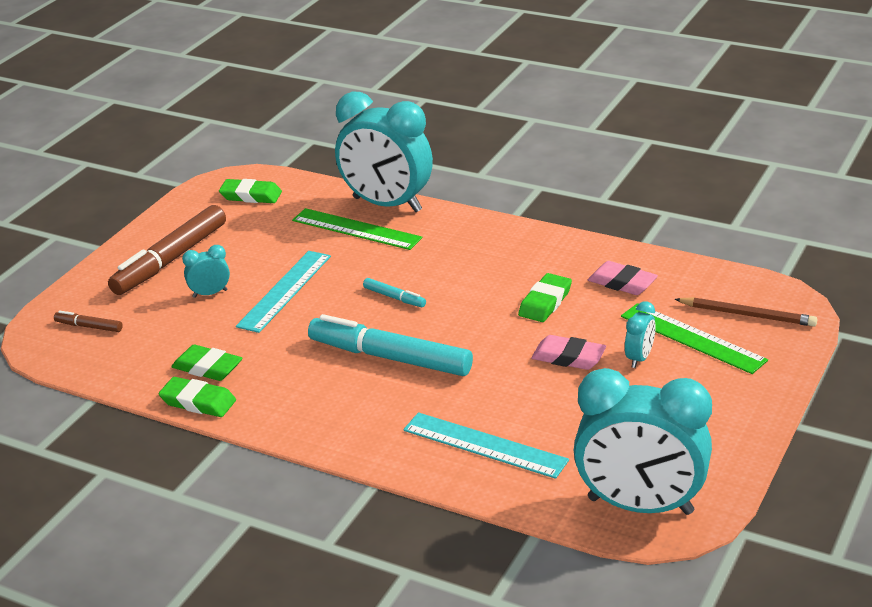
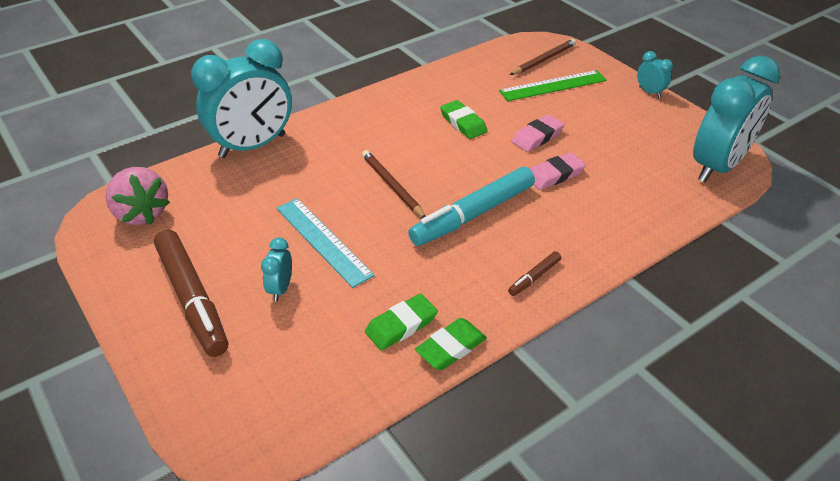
camera: 65 degrees left, 10 degrees up
brown marker [54,310,123,332] -> brown marker moved to [508,251,561,296]
green eraser [219,179,282,203] -> pink strawberry [106,167,170,225]
green ruler [292,208,422,250] -> none
turquoise marker [363,278,426,307] -> brown pencil [362,150,426,218]
turquoise ruler [403,412,569,479] -> none
pink eraser [588,261,658,295] -> pink eraser moved to [530,152,586,190]
turquoise clock [625,301,656,368] -> turquoise clock moved to [637,51,673,98]

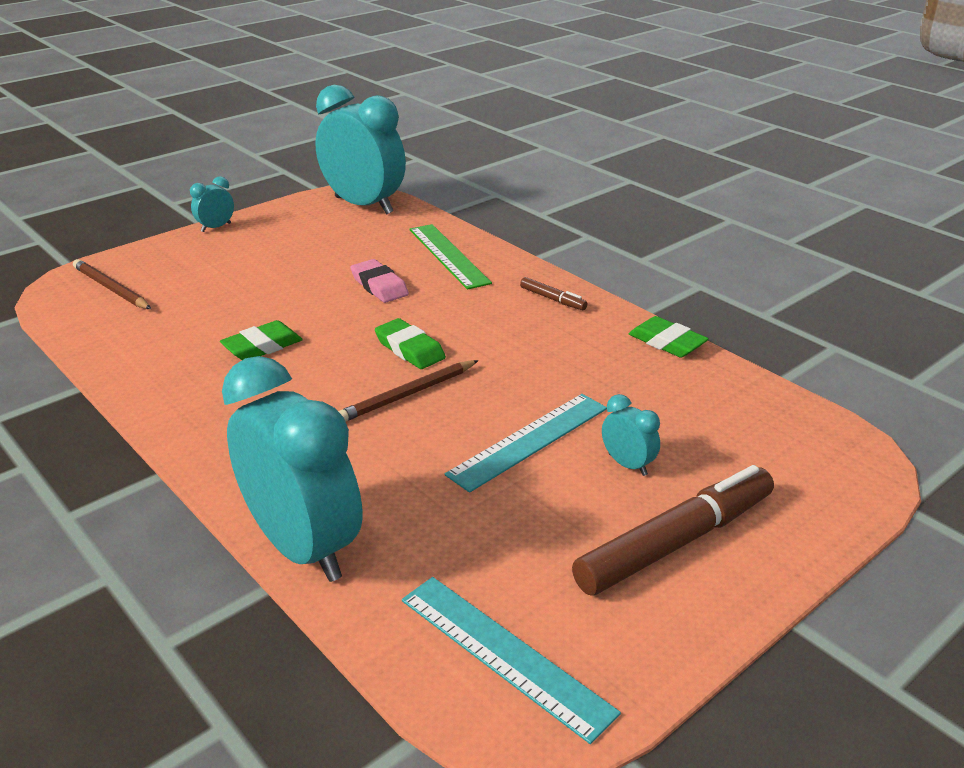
camera: 95 degrees left, 10 degrees down
pink strawberry [106,167,170,225] -> turquoise ruler [402,577,621,744]
turquoise clock [261,238,292,301] -> turquoise clock turned 135 degrees counterclockwise [602,394,660,476]
green eraser [365,294,438,350] -> green eraser moved to [375,318,446,369]
turquoise marker [408,167,535,246] -> none
green ruler [499,70,607,101] -> green ruler moved to [410,224,492,290]
pink eraser [511,115,564,152] -> none

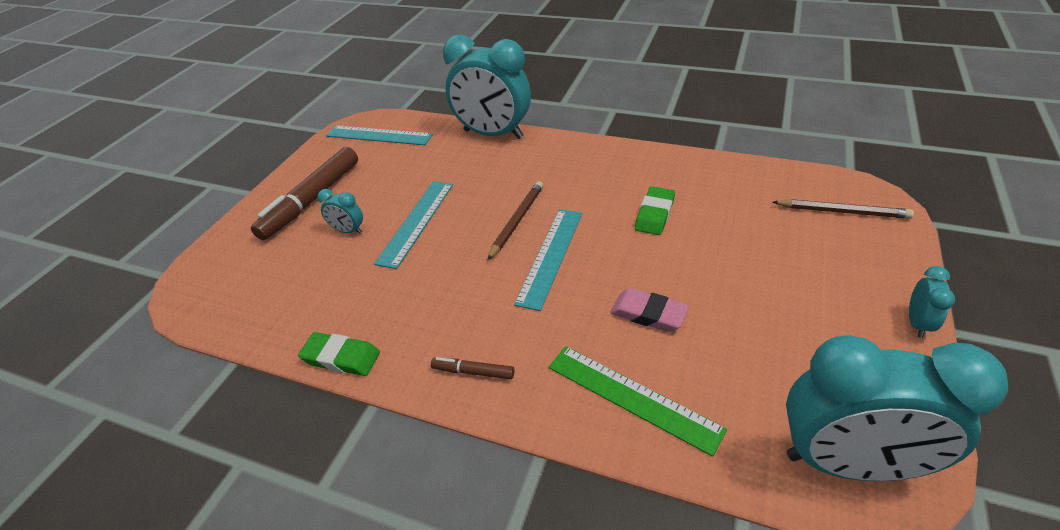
camera: 155 degrees right, 10 degrees up
green eraser [375,318,446,369] -> turquoise ruler [514,209,582,311]

